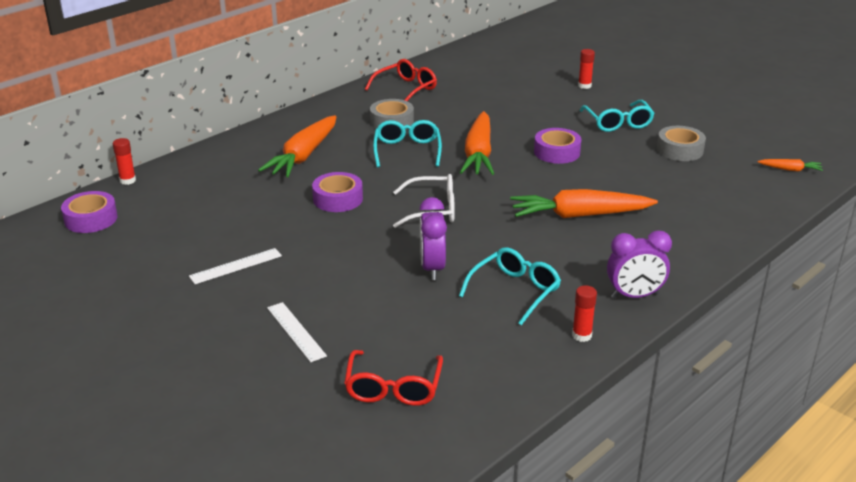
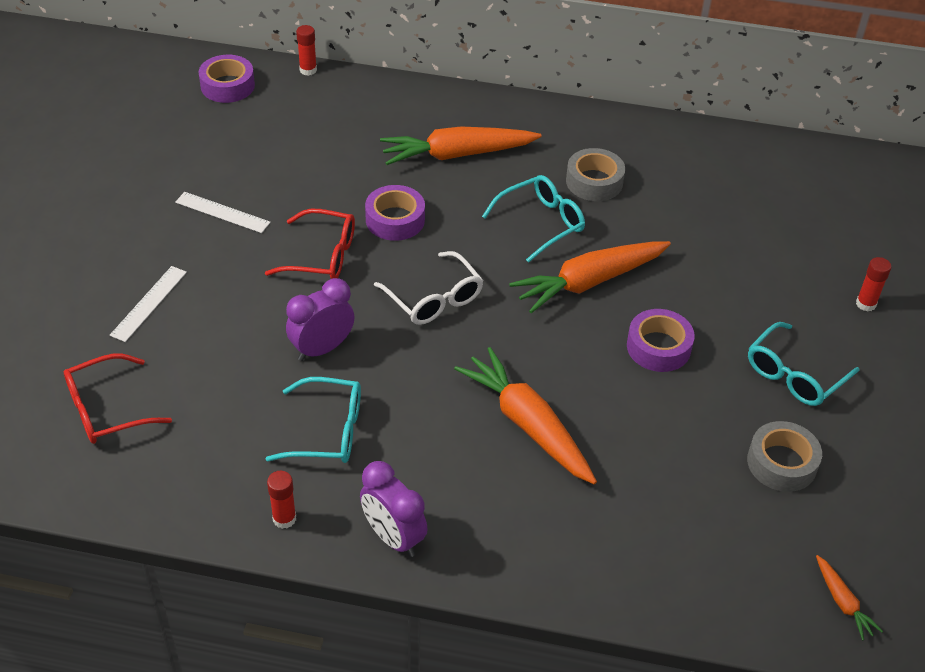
camera: 55 degrees right, 15 degrees up
red glasses [365,59,437,101] -> red glasses moved to [265,208,355,279]

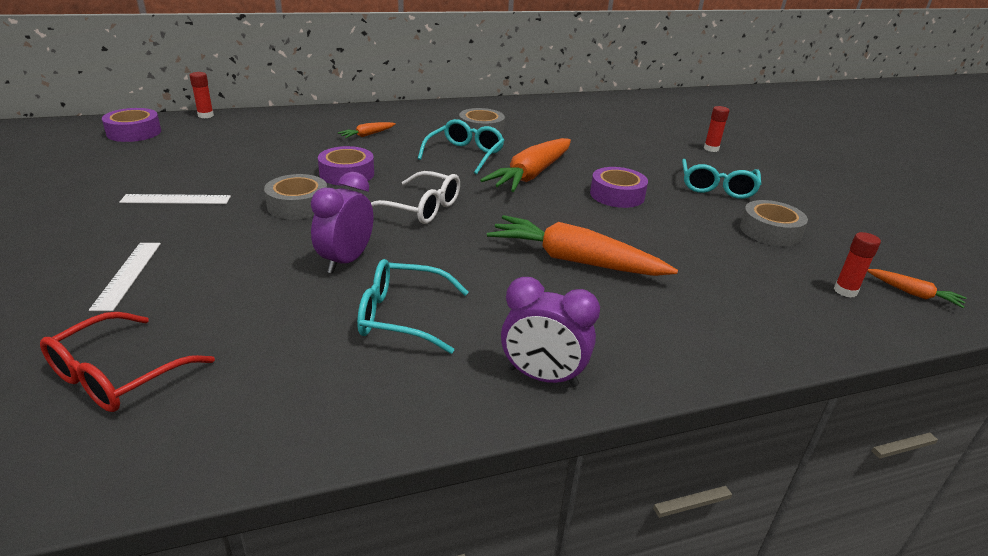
camera: 30 degrees left, 15 degrees down
red glasses [265,208,355,279] -> grey tape [264,174,327,219]
turquoise glasses [266,377,361,463] -> turquoise glasses turned 150 degrees counterclockwise [357,259,468,354]
red glue stick [267,471,296,529] -> red glue stick moved to [834,232,881,298]
orange carrot [380,126,542,165] -> orange carrot [338,122,396,138], size x0.46

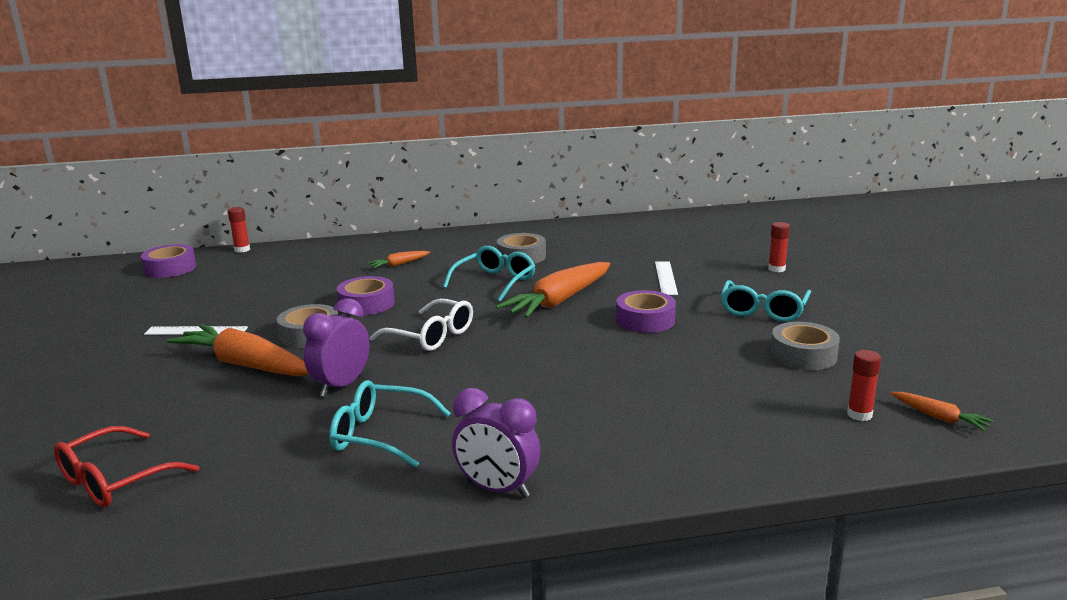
camera: 10 degrees right, 10 degrees down
white ruler [89,243,161,311] -> white ruler moved to [655,261,678,295]
orange carrot [487,215,678,276] -> orange carrot moved to [167,324,309,376]

